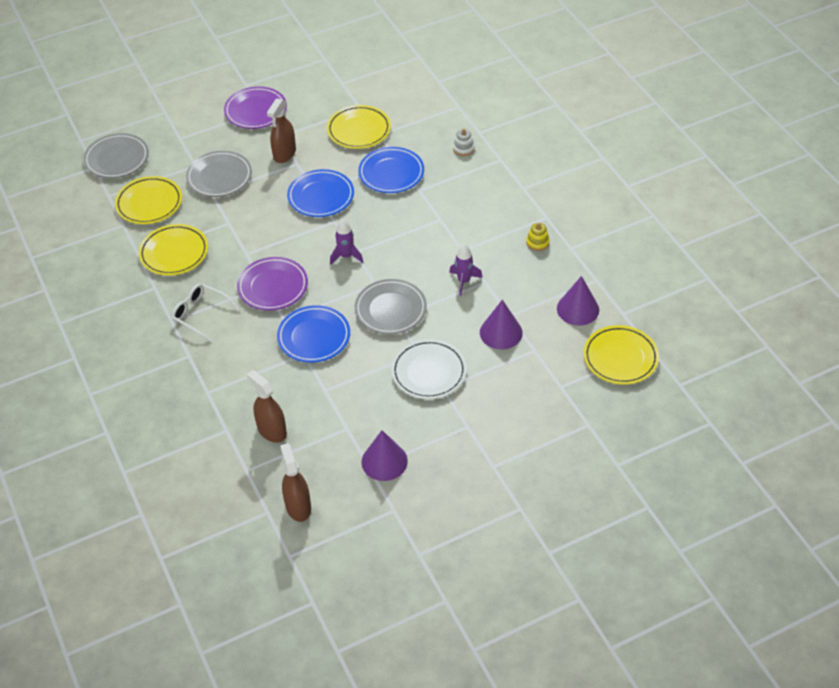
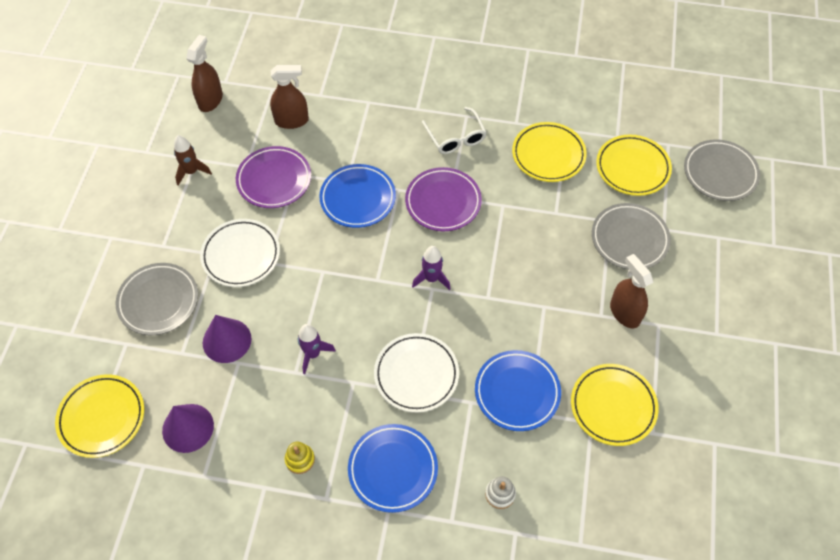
camera: 125 degrees right, 10 degrees up
white glasses [171,284,240,342] -> white glasses turned 90 degrees clockwise [422,107,487,154]
purple plate [224,86,287,129] -> purple plate moved to [236,146,311,208]
brown spray bottle [280,443,311,522] -> brown spray bottle turned 90 degrees counterclockwise [186,35,223,112]
blue plate [287,169,354,217] -> blue plate moved to [348,424,438,513]
grey plate [355,279,427,334] -> grey plate moved to [116,263,198,335]
purple cone [361,430,408,481] -> brown rocket [174,135,212,185]
none -> white plate [374,333,459,413]

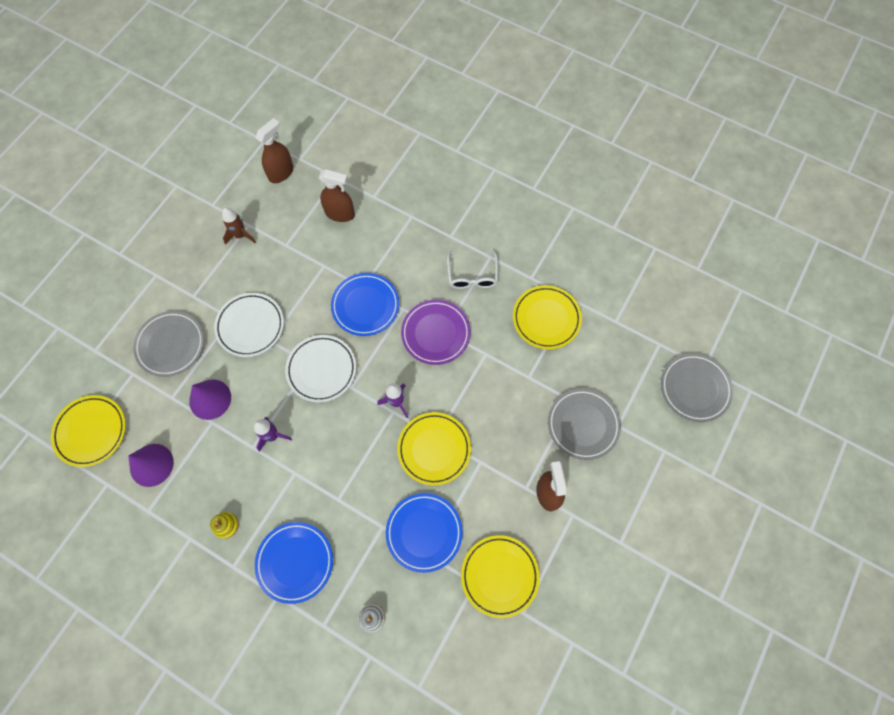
camera: 20 degrees right, 10 degrees up
purple plate [236,146,311,208] -> none
white plate [374,333,459,413] -> white plate moved to [285,335,356,403]
yellow plate [596,134,672,196] -> yellow plate moved to [397,412,471,486]

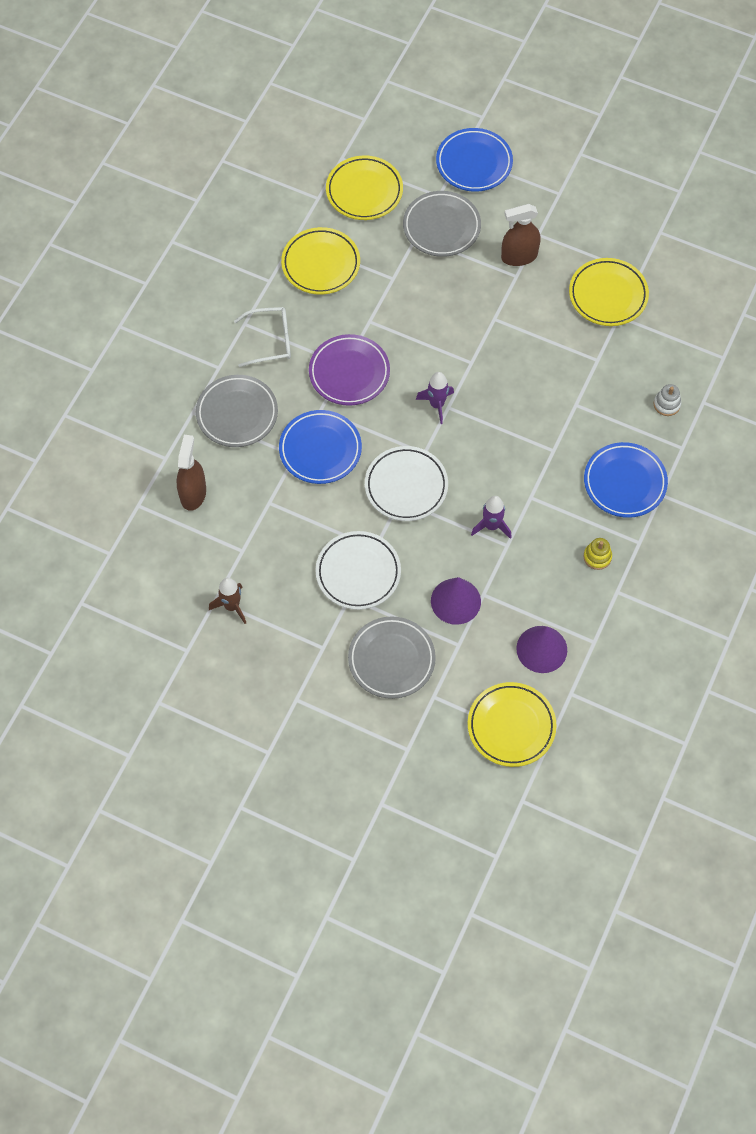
camera: 95 degrees left, 5 degrees down
brown spray bottle [255,118,294,183] -> none
blue plate [386,493,463,573] -> blue plate moved to [436,128,513,192]
yellow plate [397,412,471,486] -> yellow plate moved to [326,156,403,220]
grey plate [661,353,733,422] -> grey plate moved to [196,375,278,447]

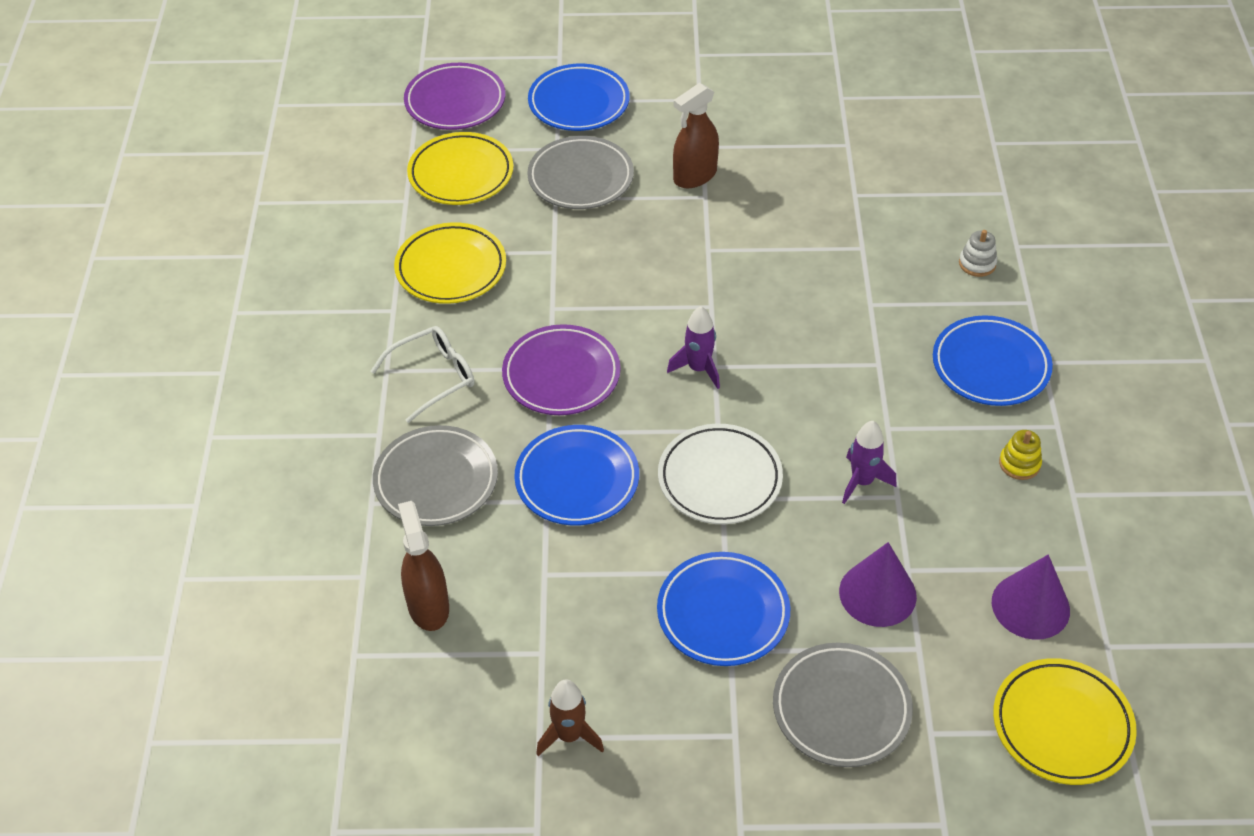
camera: 25 degrees left, 15 degrees down
white plate [315,531,401,610] -> blue plate [657,552,790,666]
yellow plate [569,258,649,326] -> none
none -> purple plate [404,63,505,130]

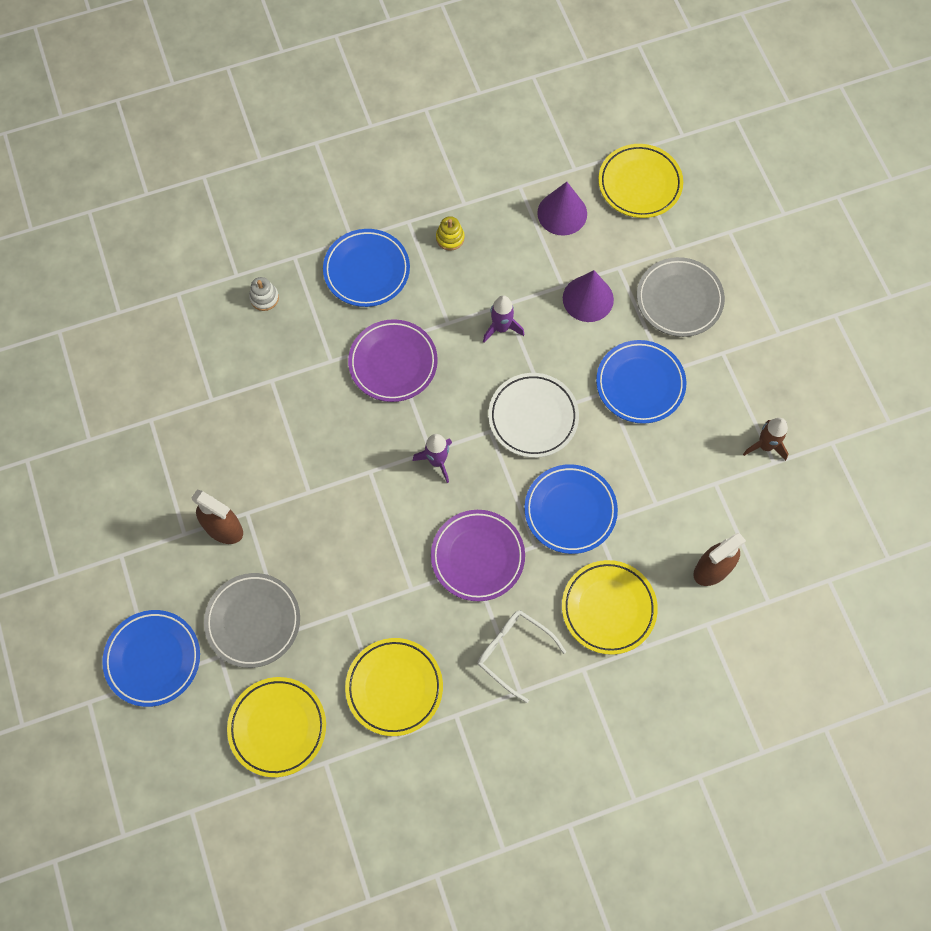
camera: 110 degrees left, 20 degrees up
grey plate [373,425,498,526] -> yellow plate [562,560,658,655]
purple plate [404,63,505,130] -> purple plate moved to [348,319,438,402]

